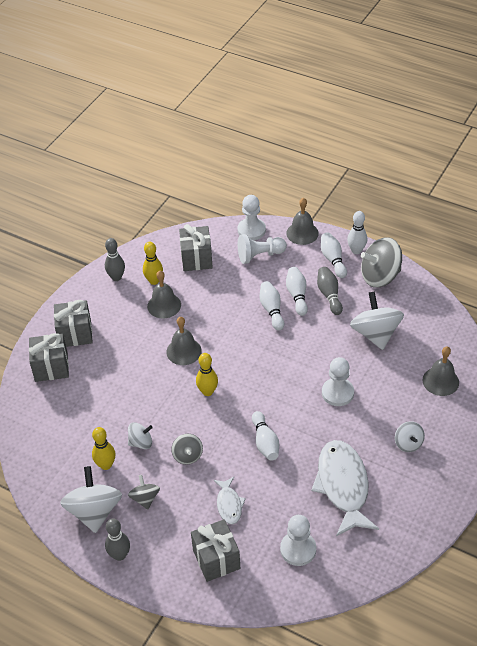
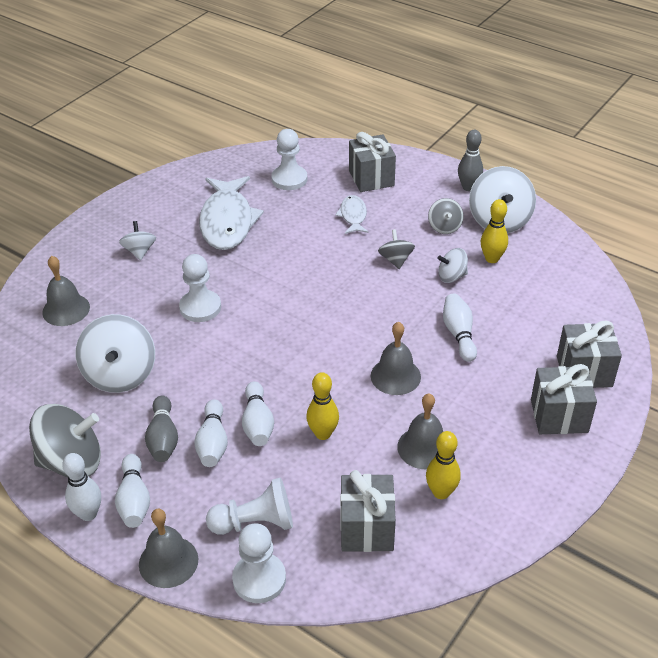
camera: 175 degrees left, 5 degrees down
grey bowling pin [105,238,125,281] -> none
yellow bowling pin [196,353,218,396] -> yellow bowling pin moved to [306,372,339,440]
white bowling pin [252,411,279,461] -> white bowling pin moved to [443,293,477,362]

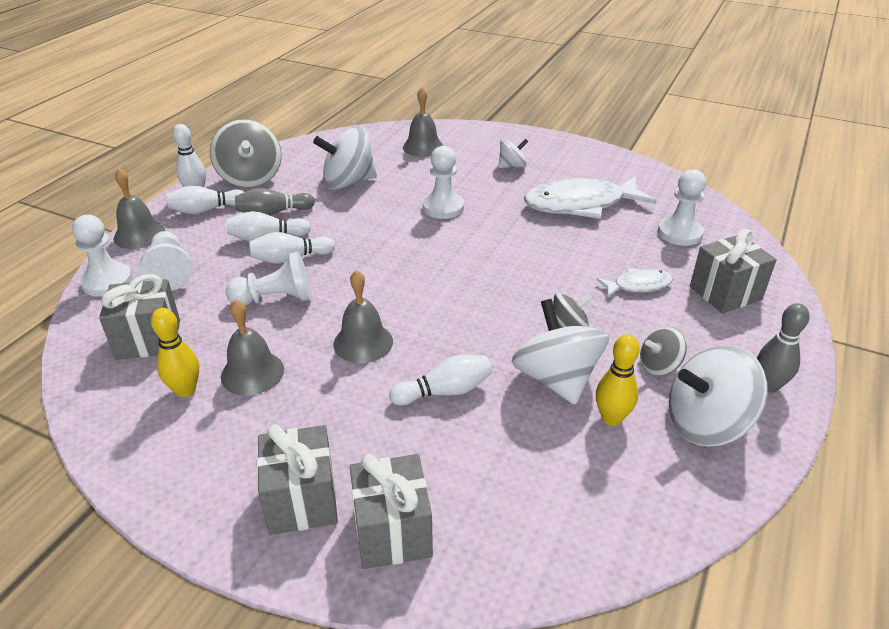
camera: 80 degrees right, 5 degrees down
yellow bowling pin [306,372,339,440] -> white pawn [226,251,312,306]
white spinning top [437,248,468,283] -> white spinning top [511,299,609,405], size x1.86

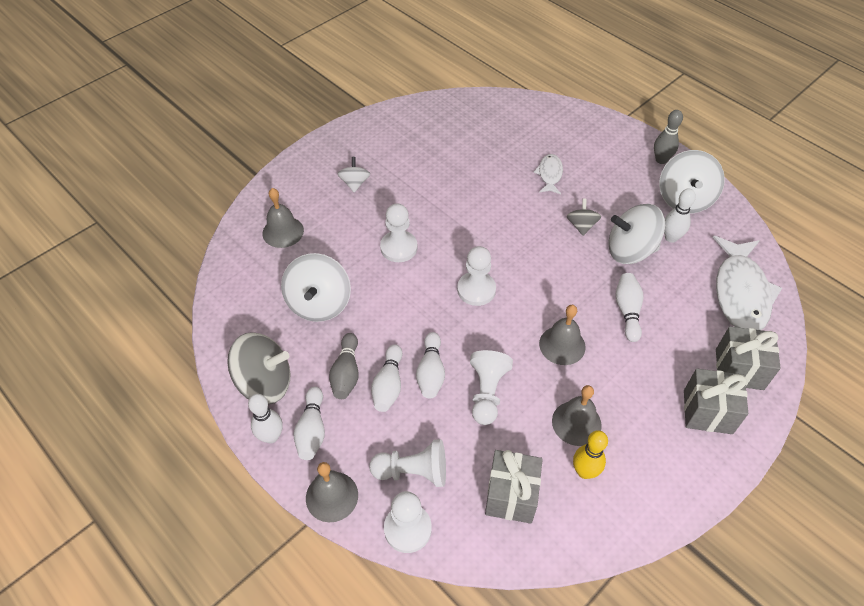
camera: 70 degrees left, 15 degrees up
white fish [524,176,656,219] -> white fish moved to [713,236,782,330]
yellow bowling pin [596,335,640,426] -> white bowling pin [664,188,696,243]
grey spinning top [640,327,687,376] -> none
white pawn [658,169,706,246] -> white pawn moved to [457,246,496,306]
grey gift [690,229,777,314] -> none

